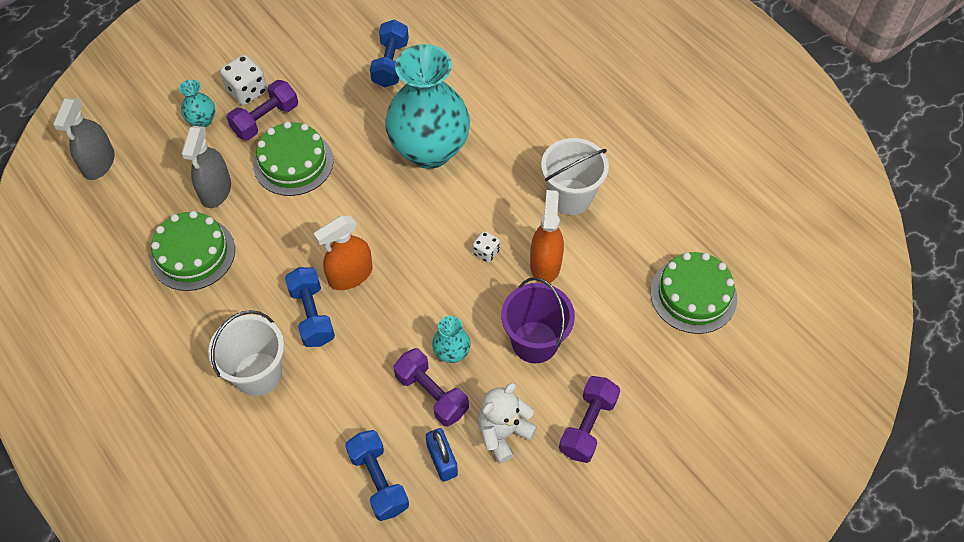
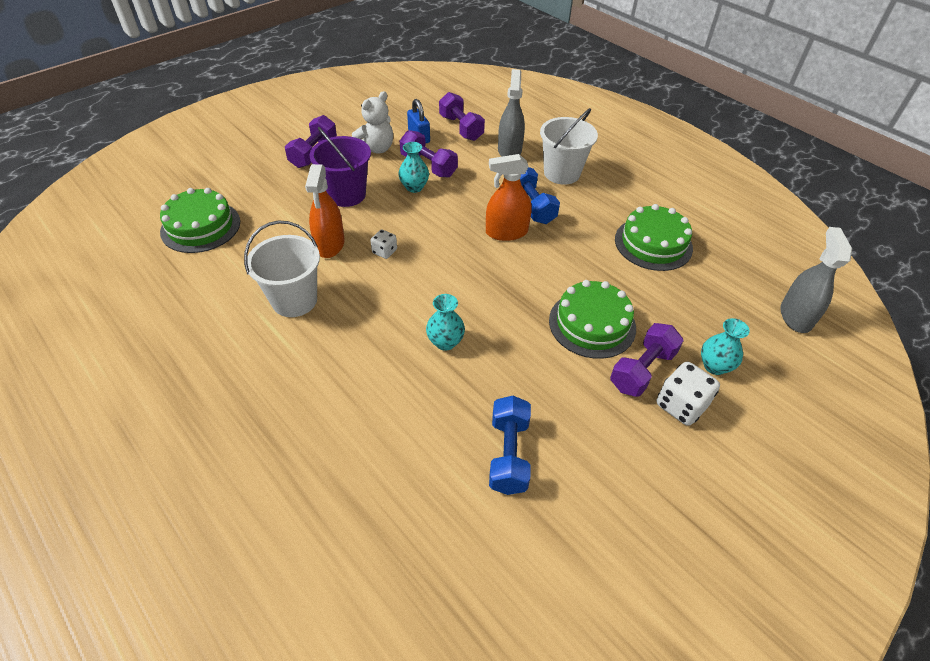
camera: 175 degrees right, 10 degrees down
grey spray bottle [181,126,231,208] -> grey spray bottle moved to [498,69,525,157]
orange spray bottle [313,216,373,290] -> orange spray bottle turned 150 degrees counterclockwise [486,154,531,241]
blue dumbbell [345,430,409,521] -> purple dumbbell [439,92,485,141]
turquoise vase [385,44,470,169] -> turquoise vase [426,294,465,351], size x0.41

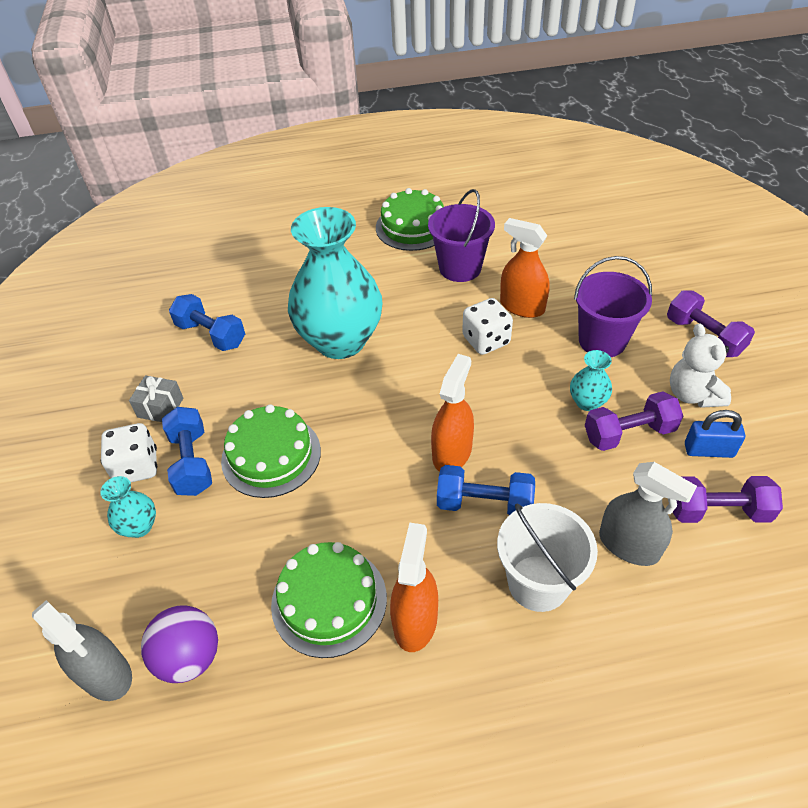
camera: 125 degrees right, 0 degrees up
green cake [160,188,240,253] -> green cake moved to [376,188,444,251]
white bucket [244,220,320,317] -> purple bucket [428,189,495,282]
white dice [370,229,397,259] -> white dice [462,298,513,355], size x1.71
turquoise vase [426,294,465,351] -> turquoise vase [288,207,383,359], size x2.44
purple dumbbell [610,323,684,397] -> blue dumbbell [162,407,212,496]
none -> grey gift [129,375,183,422]
none -> purple ball [141,605,218,683]
none -> orange spray bottle [390,523,438,652]

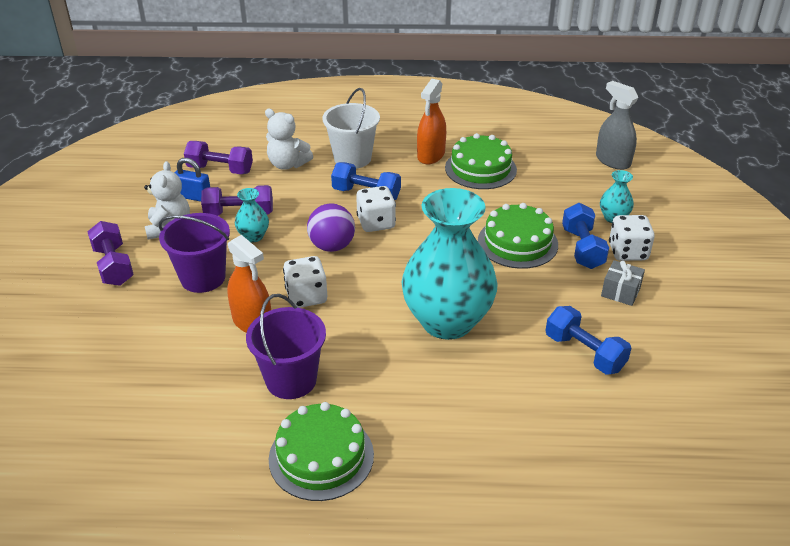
camera: 170 degrees left, 10 degrees down
purple ball [141,605,218,683] -> purple ball moved to [307,204,355,252]
orange spray bottle [431,354,474,471] -> white dice [356,186,396,232]
grey spray bottle [599,462,697,566] -> white teddy bear [265,108,313,170]

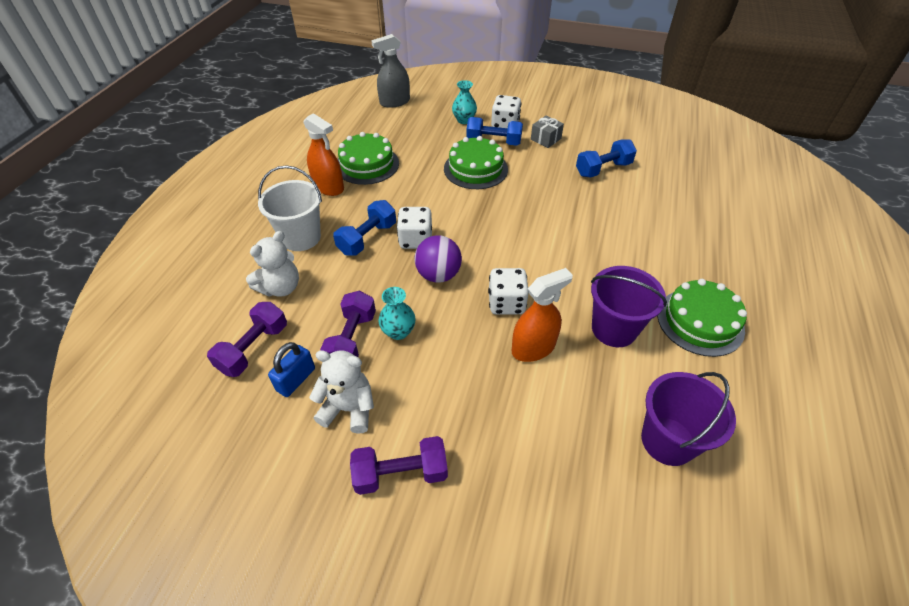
camera: 75 degrees left, 10 degrees up
purple bucket [159,213,230,293] -> purple bucket moved to [641,372,736,466]
turquoise vase [402,188,498,340] -> none

